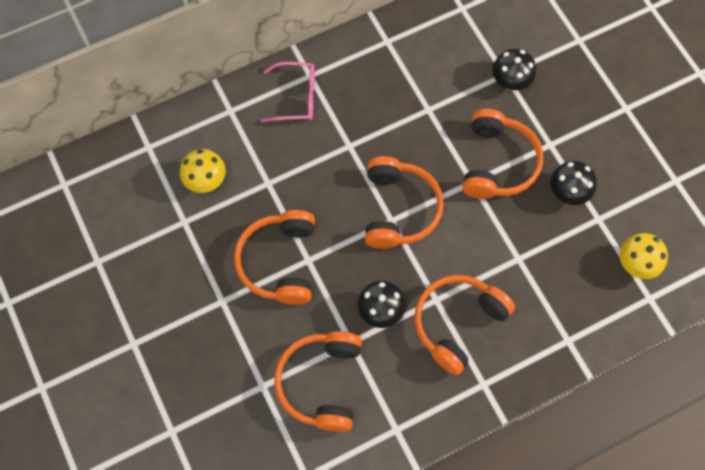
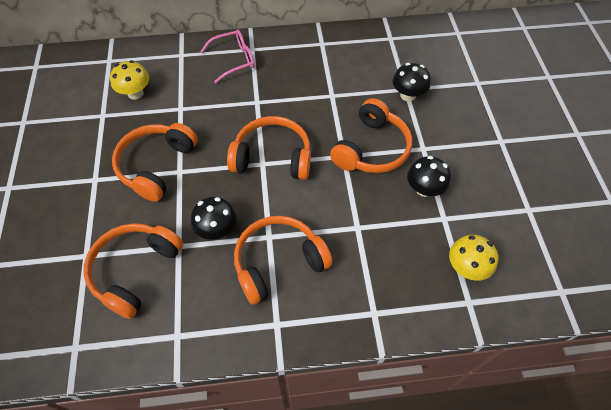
camera: 20 degrees right, 10 degrees down
pink glasses [260,62,315,122] -> pink glasses turned 45 degrees counterclockwise [200,30,255,83]
orange headphones [365,156,444,249] -> orange headphones turned 105 degrees counterclockwise [227,116,311,180]

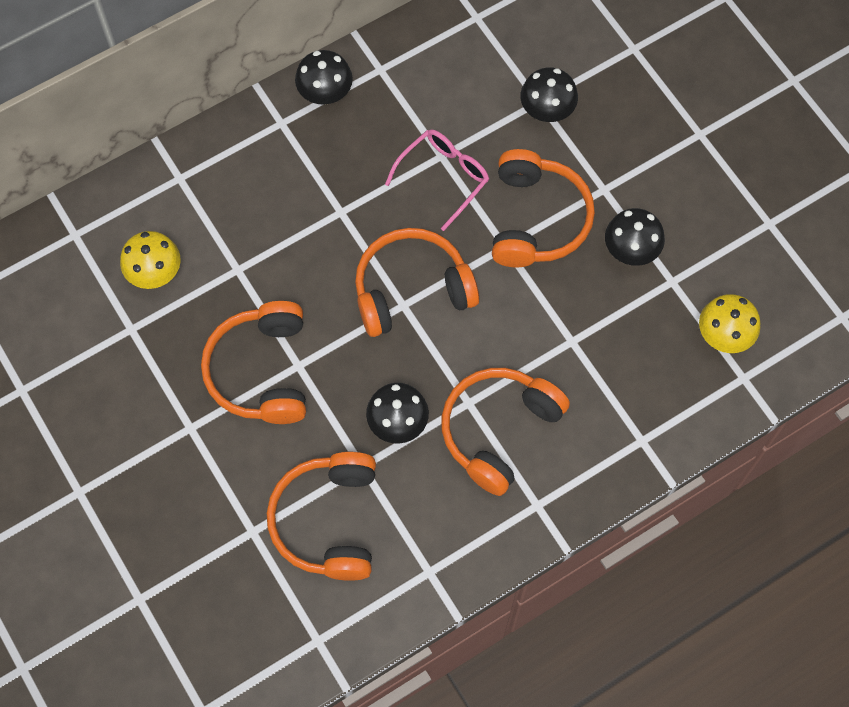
camera: 25 degrees left, 10 degrees up
pink glasses [200,30,255,83] -> pink glasses moved to [385,129,489,231]
none -> black mushroom [295,50,353,105]

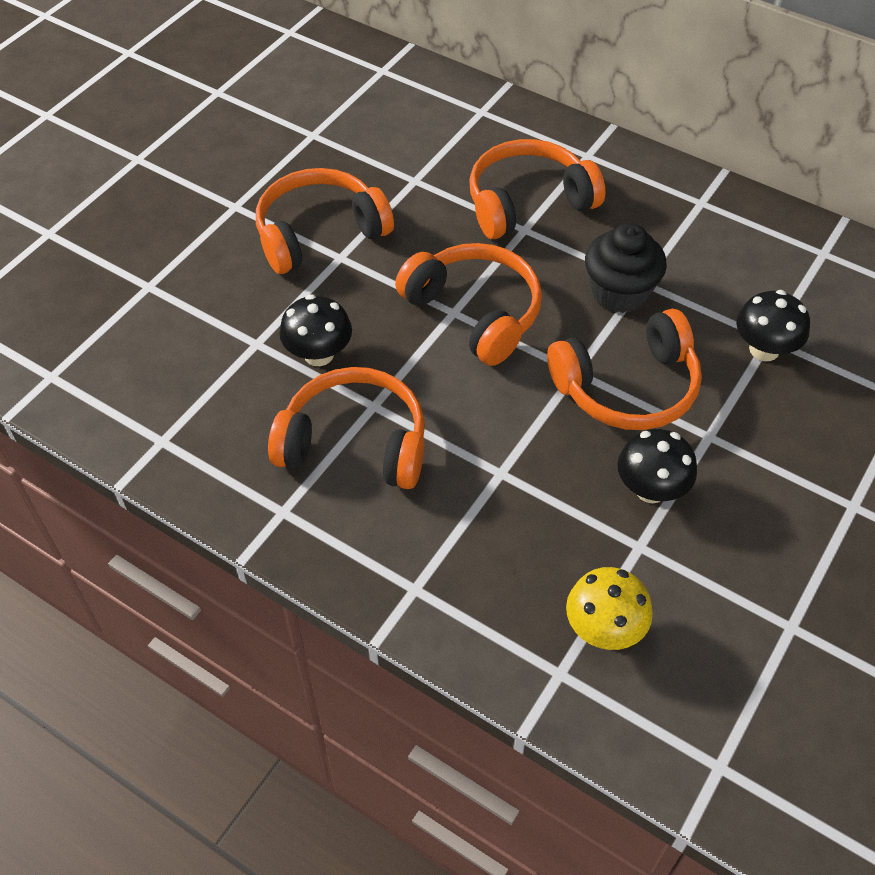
camera: 65 degrees right, 15 degrees down
yellow mushroom [120,231,181,289] -> none
orange headphones [267,452,376,581] -> orange headphones moved to [469,139,606,239]
black mushroom [295,50,353,105] -> none
pink glasses [385,129,489,231] -> black cupcake [585,223,667,313]

